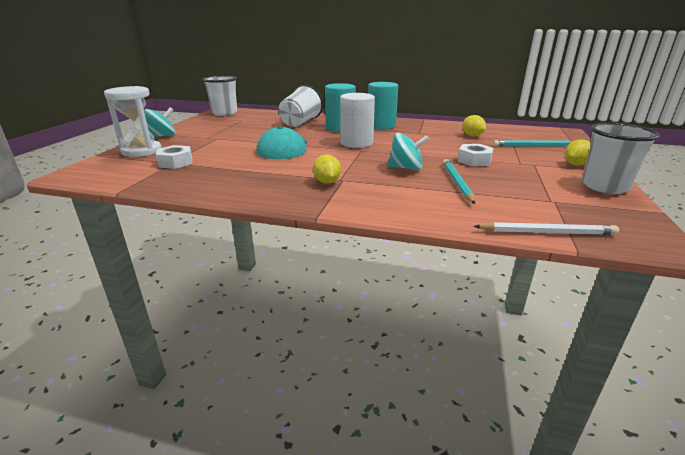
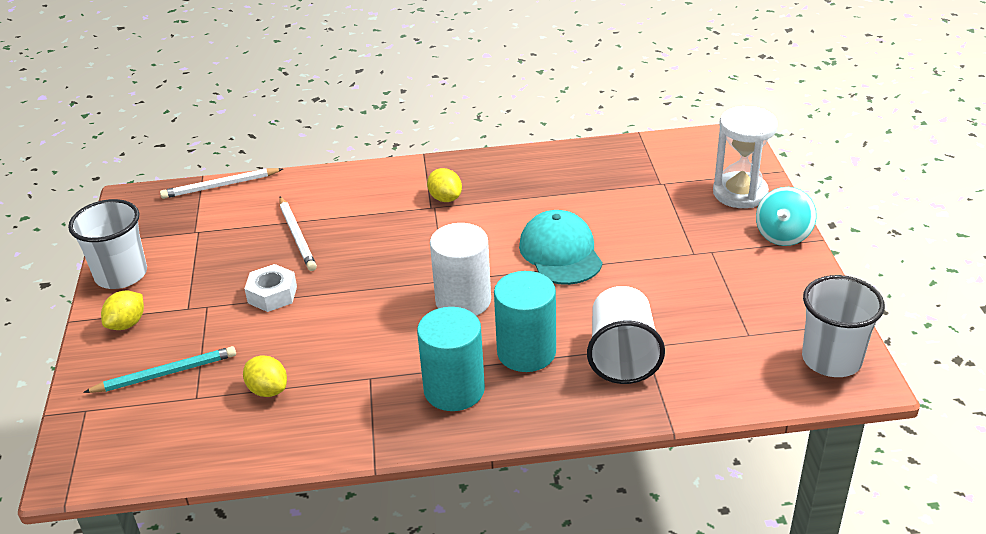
camera: 160 degrees right, 10 degrees up
white nut [156,145,192,169] -> none
turquoise spinning top [388,133,429,170] -> none
turquoise pencil [443,159,475,204] -> white pencil [279,197,317,271]

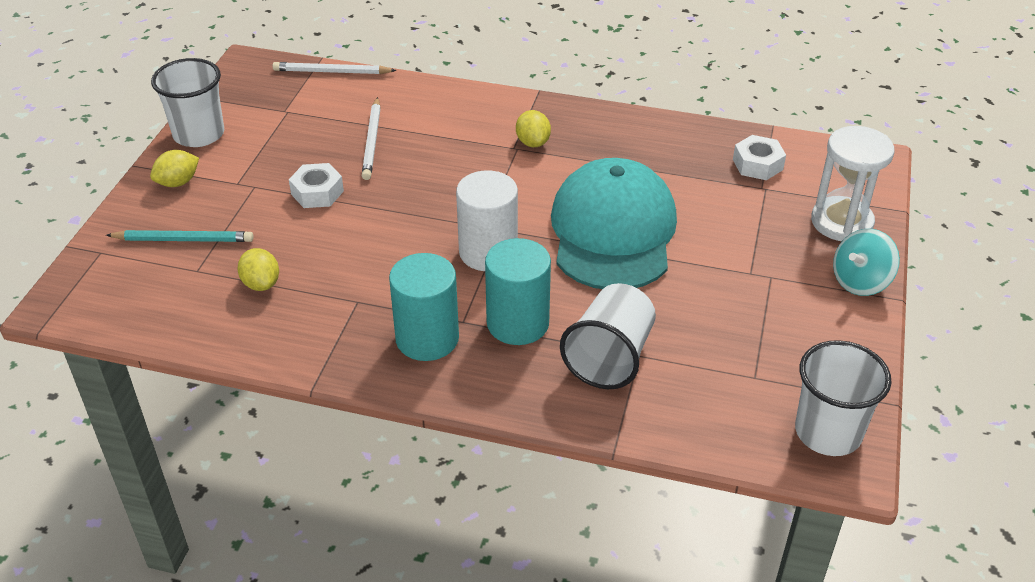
camera: 20 degrees right, 5 degrees up
turquoise cap [519,210,603,285] -> turquoise cap [551,158,677,289], size x1.55
none -> white nut [733,135,786,180]

